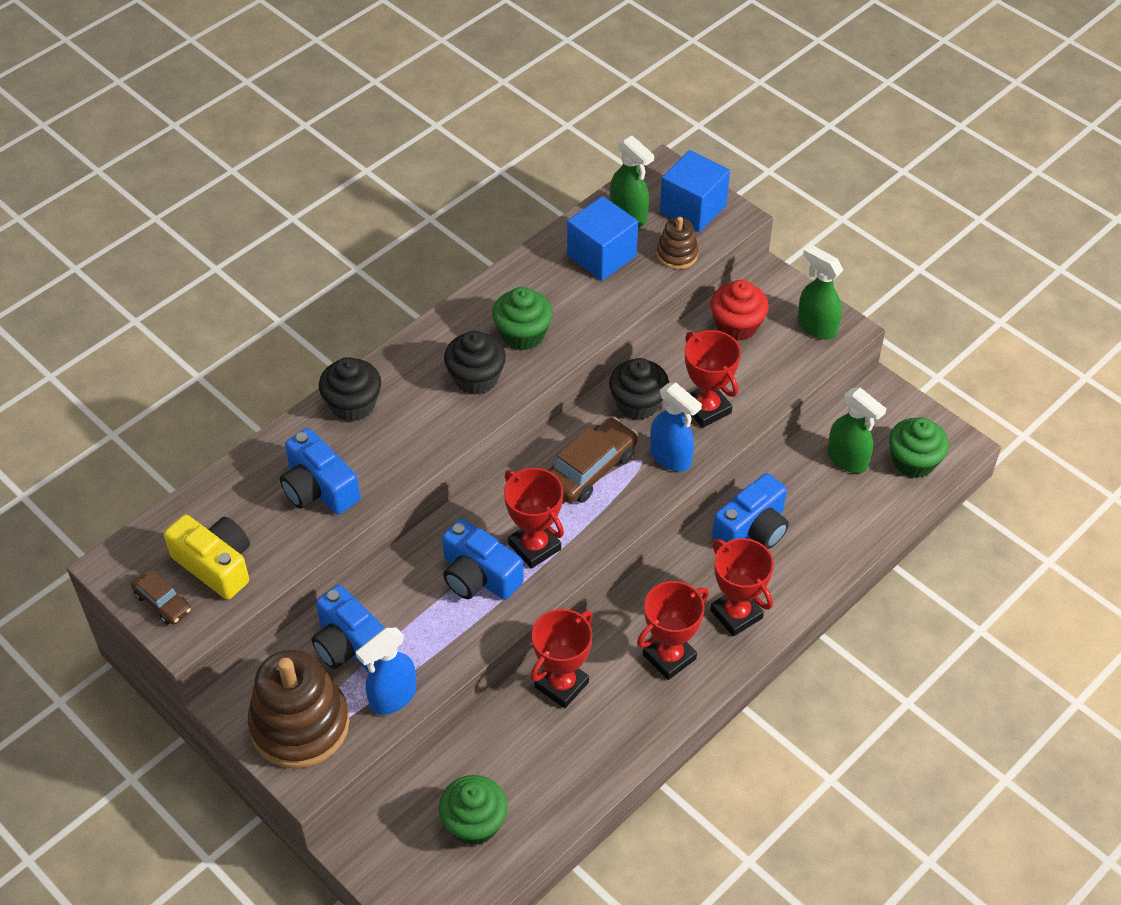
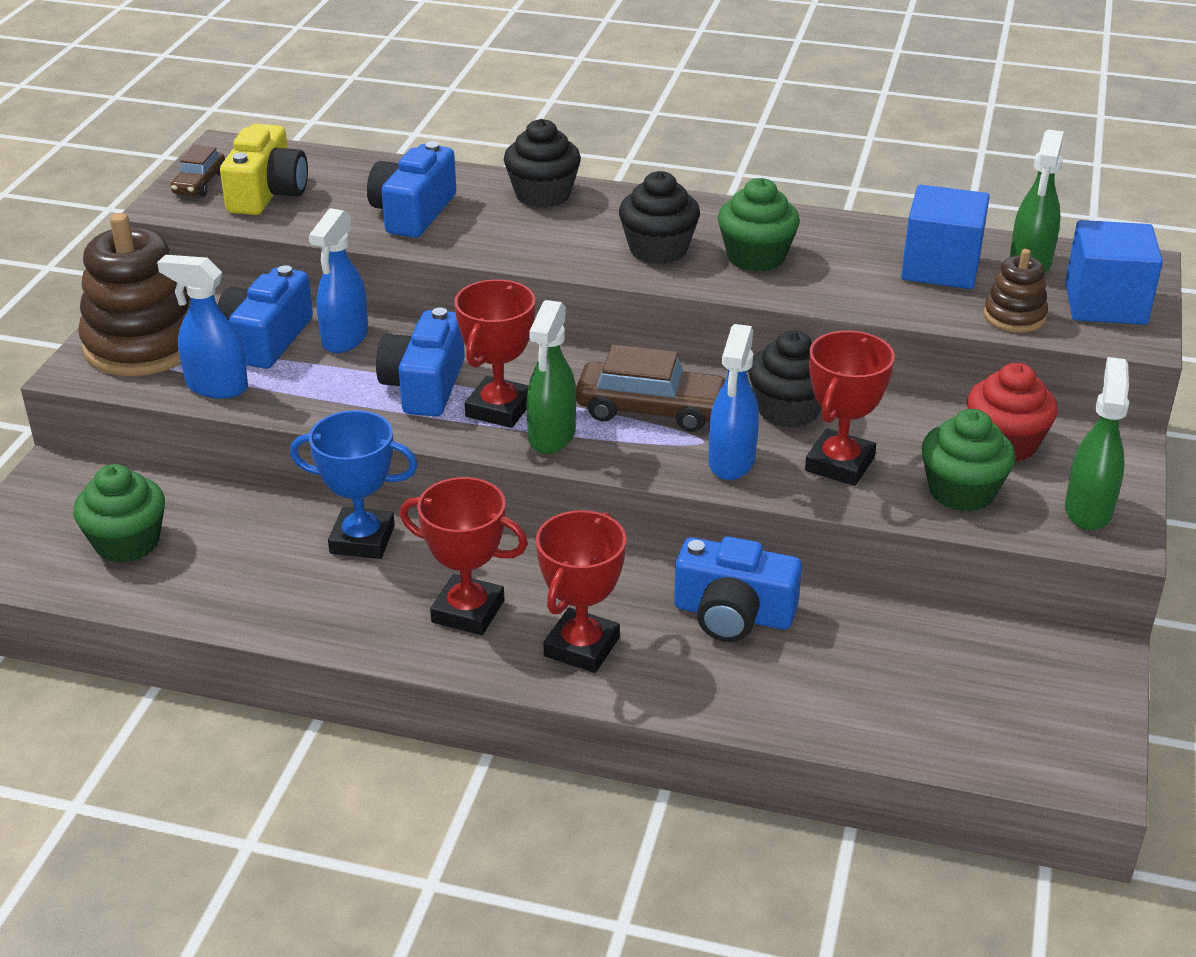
camera: 60 degrees right, 15 degrees down
red trophy [531,609,593,708] -> blue trophy [290,410,418,559]
green spray bottle [827,387,886,473] -> green spray bottle moved to [526,300,576,454]
green cupcake [889,418,949,478] -> green cupcake moved to [921,409,1015,512]
none -> blue spray bottle [309,208,368,353]

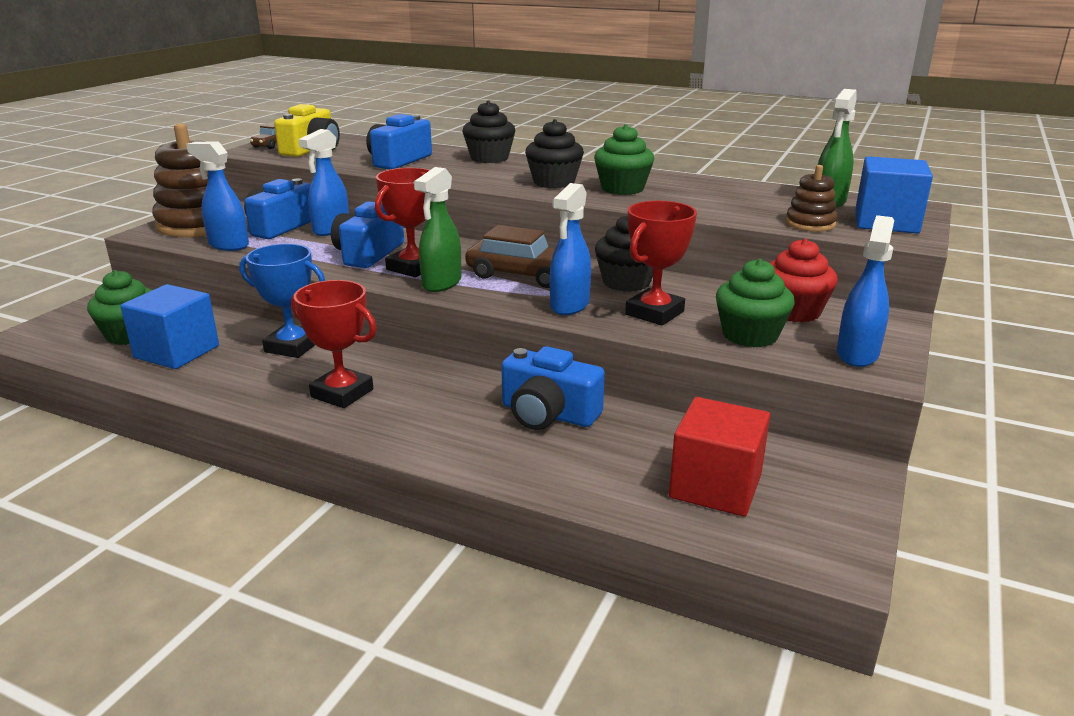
camera: 10 degrees right, 10 degrees down
red trophy [536,510,626,673] -> none
blue cube [901,185,990,289] -> blue cube moved to [120,284,219,369]
green spray bottle [1065,357,1129,531] -> blue spray bottle [837,215,894,367]
none -> red cube [669,397,770,517]

